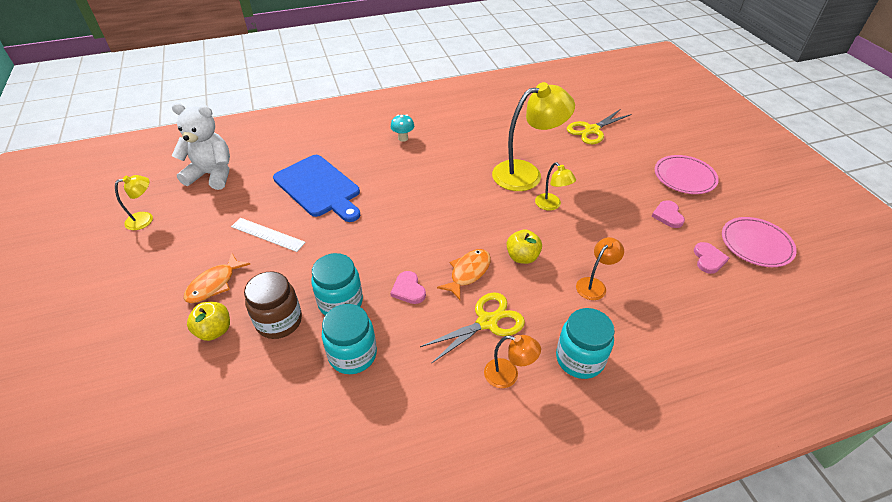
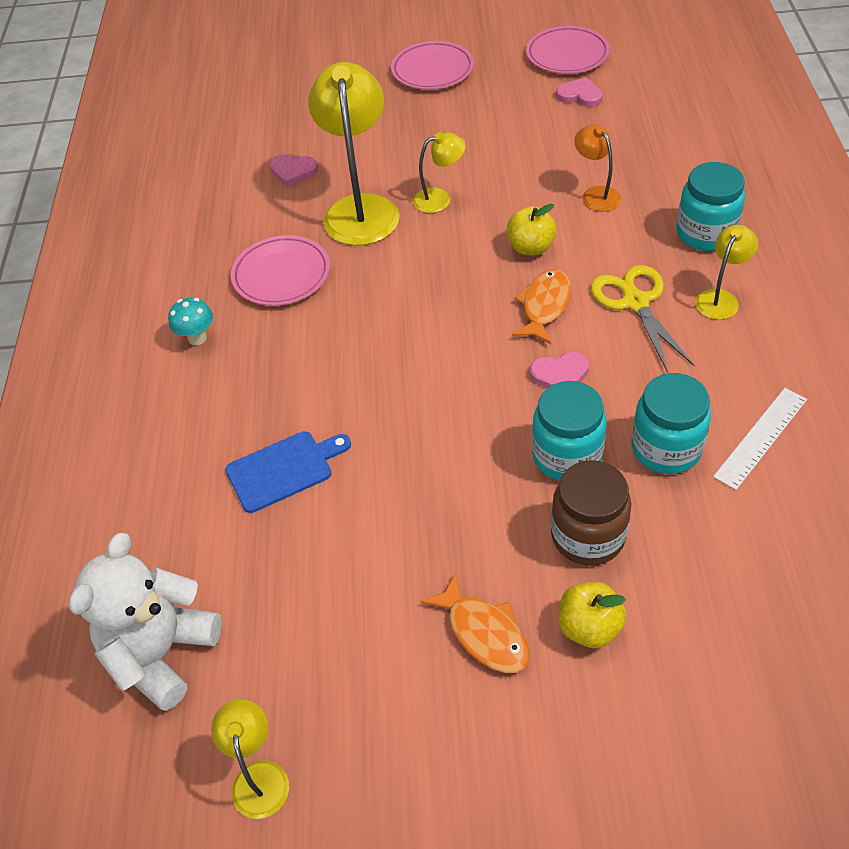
camera: 70 degrees left, 5 degrees up
white ruler [231,218,306,252] -> white ruler moved to [713,388,807,490]
blue cutting board [273,155,360,222] -> blue cutting board [225,431,351,513], size x0.61
orange fish [437,249,491,300] -> orange fish turned 60 degrees clockwise [512,269,571,344]
orange lamp [484,335,541,388] -> yellow lamp [695,225,758,320]
yellow scissors [567,109,632,144] -> none
pink heart [651,200,685,228] -> pink heart moved to [269,154,318,186]
none -> pink plate [231,235,330,306]

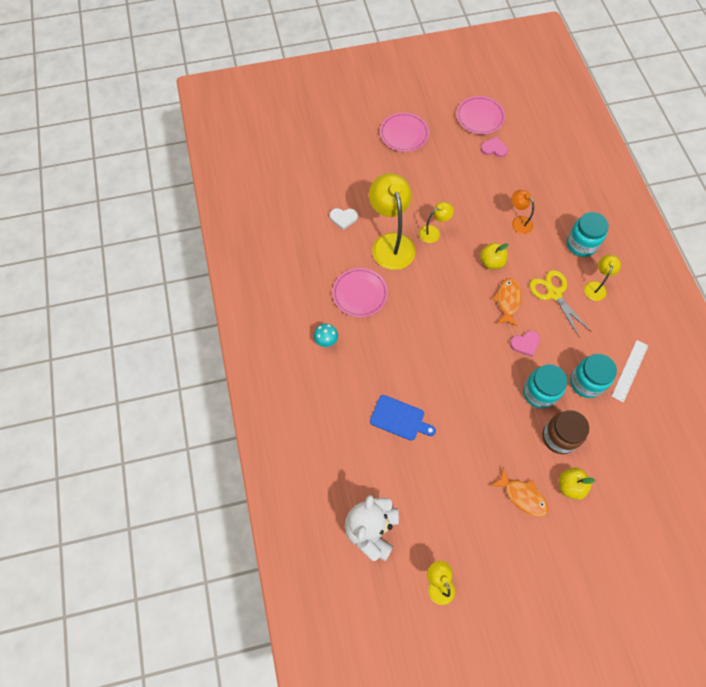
camera: 15 degrees left, 15 degrees up
blue cutting board [225,431,351,513] -> blue cutting board turned 60 degrees clockwise [370,395,436,441]
pink heart [269,154,318,186] -> white heart [329,208,358,230]

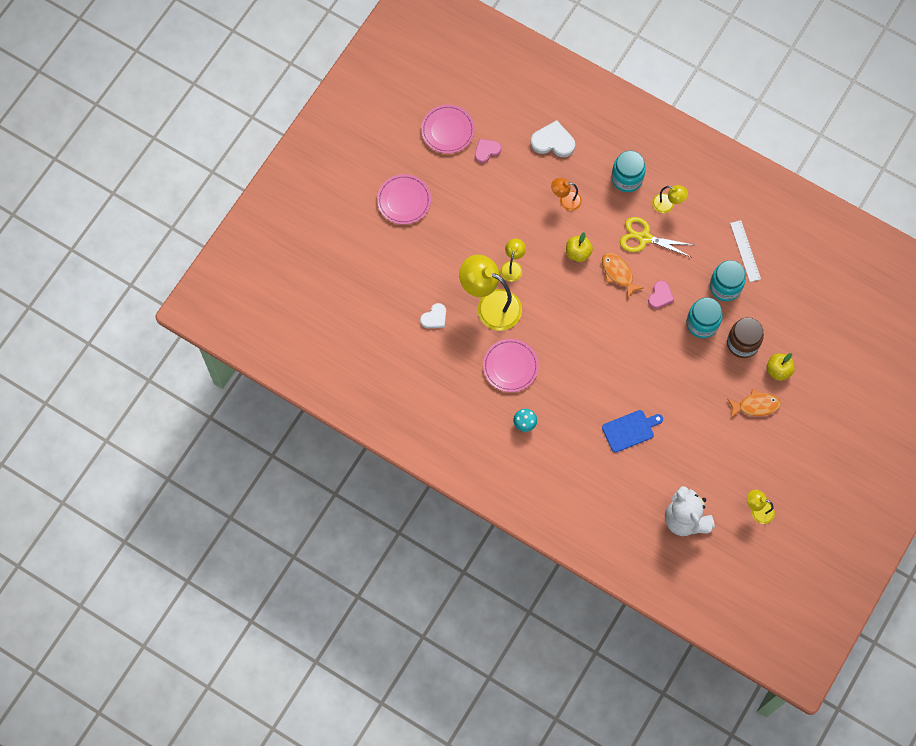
camera: 45 degrees left, 5 degrees up
yellow lamp [584,255,621,301] -> yellow lamp turned 135 degrees clockwise [652,185,688,213]
none -> white heart [531,120,575,157]

